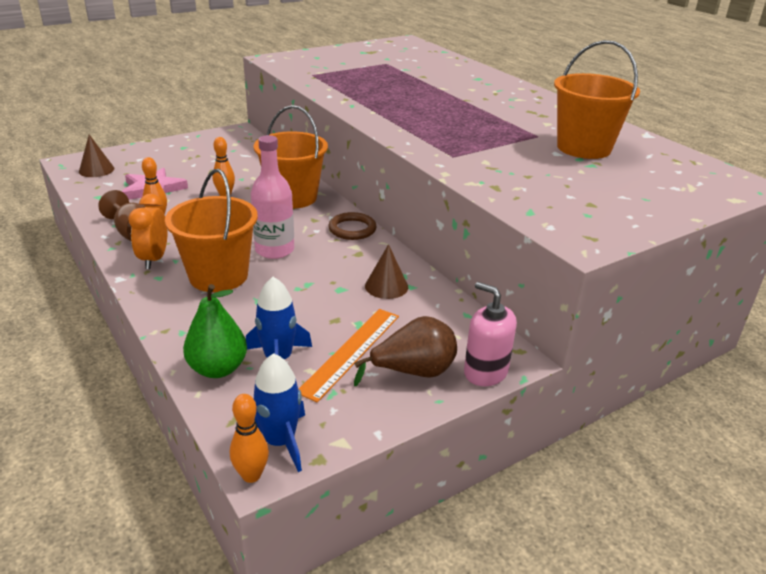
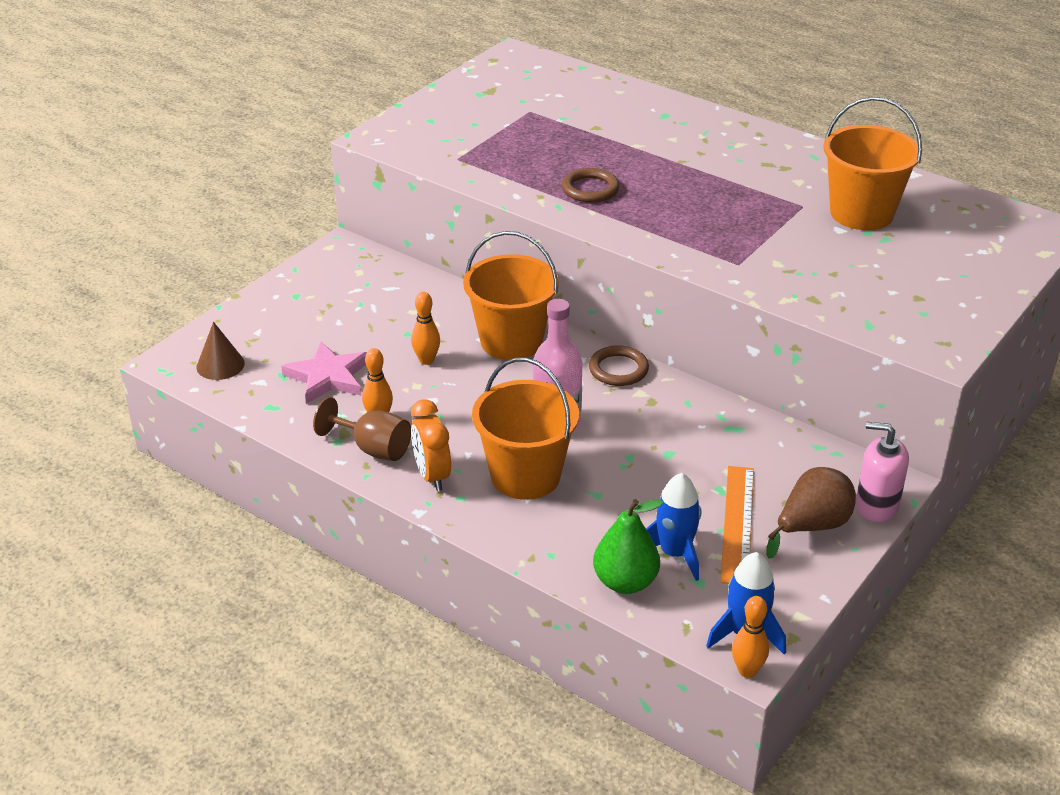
camera: 20 degrees left, 5 degrees up
brown cone [365,244,408,299] -> none
none -> brown ring [562,168,619,203]

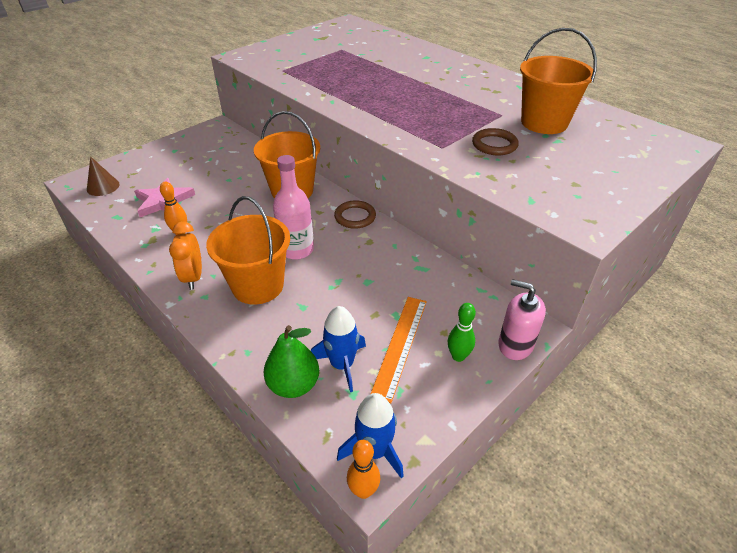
camera: 10 degrees right, 5 degrees up
brown goblet [313,397,411,461] -> none
orange bowling pin [411,292,440,365] -> none
brown ring [562,168,619,203] -> brown ring moved to [472,128,519,155]
brown pear [766,467,856,559] -> green bowling pin [448,303,476,362]

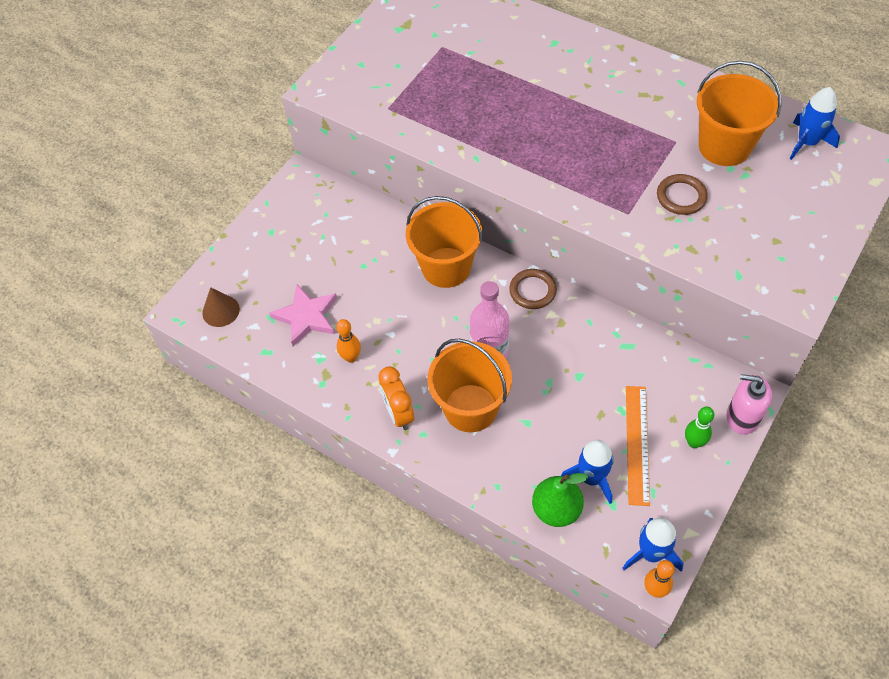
camera: 10 degrees left, 15 degrees up
none -> blue rocket [790,87,840,160]

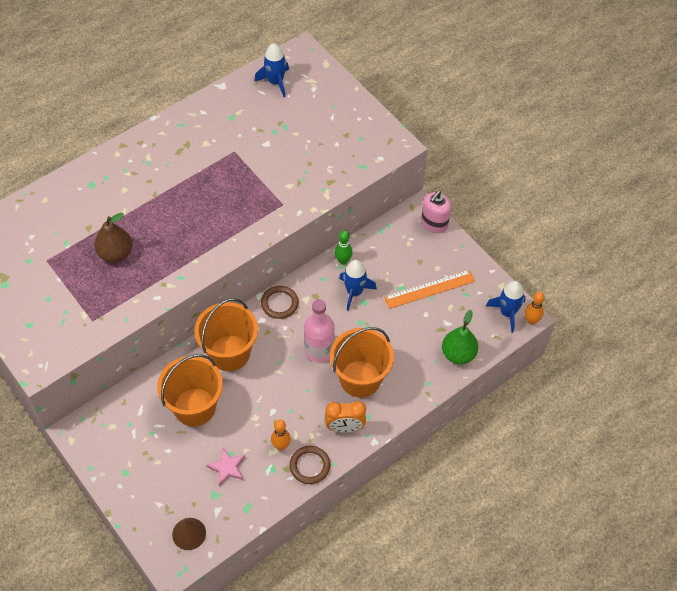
camera: 75 degrees left, 0 degrees up
pink star [269,284,337,346] -> pink star [206,447,245,486], size x0.67
blue rocket [561,440,614,504] -> blue rocket moved to [339,260,377,311]
orange ruler [626,386,650,506] -> orange ruler turned 45 degrees counterclockwise [384,270,475,309]
brown ring [657,174,708,215] -> brown ring moved to [290,446,330,484]
green bowling pin [685,407,714,448] -> green bowling pin moved to [335,230,353,265]
orange bucket [697,61,781,166] -> orange bucket moved to [157,354,223,426]
none -> brown pear [94,213,132,263]

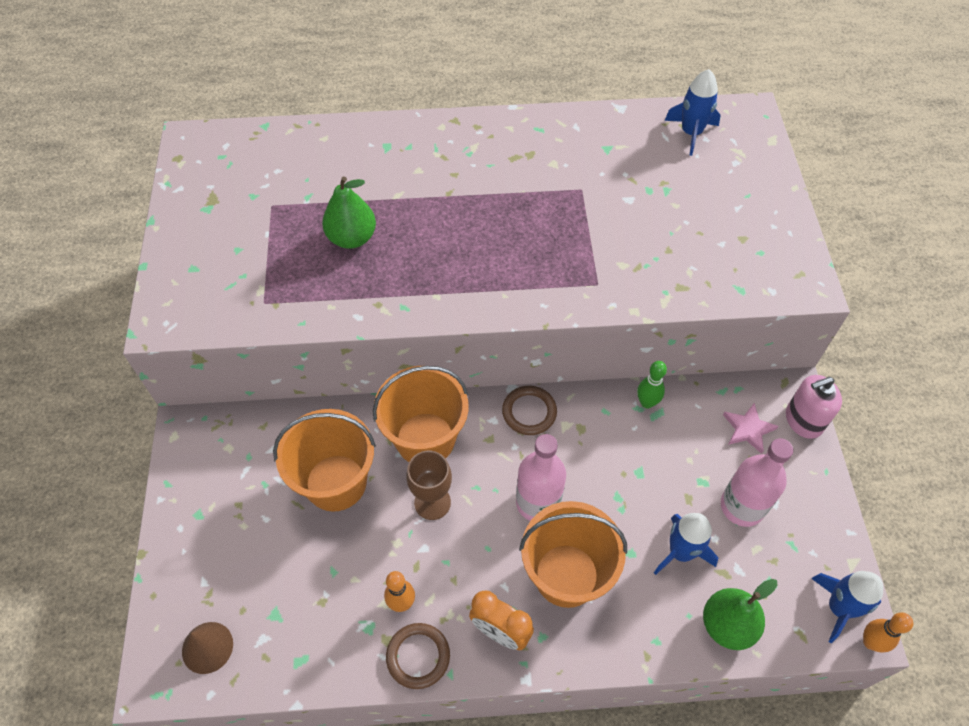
camera: 35 degrees right, 0 degrees up
brown pear [94,213,132,263] -> green pear [322,176,376,249]
pink star [206,447,245,486] -> pink star moved to [723,403,778,454]
blue rocket [339,260,377,311] -> blue rocket moved to [654,513,718,575]
orange ruler [384,270,475,309] -> pink bottle [721,438,793,527]
none -> brown goblet [406,451,452,520]

